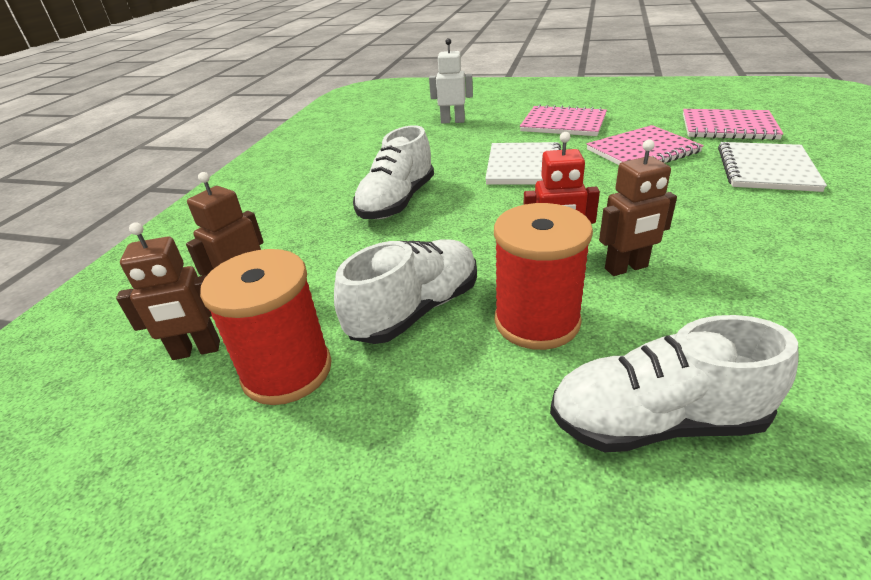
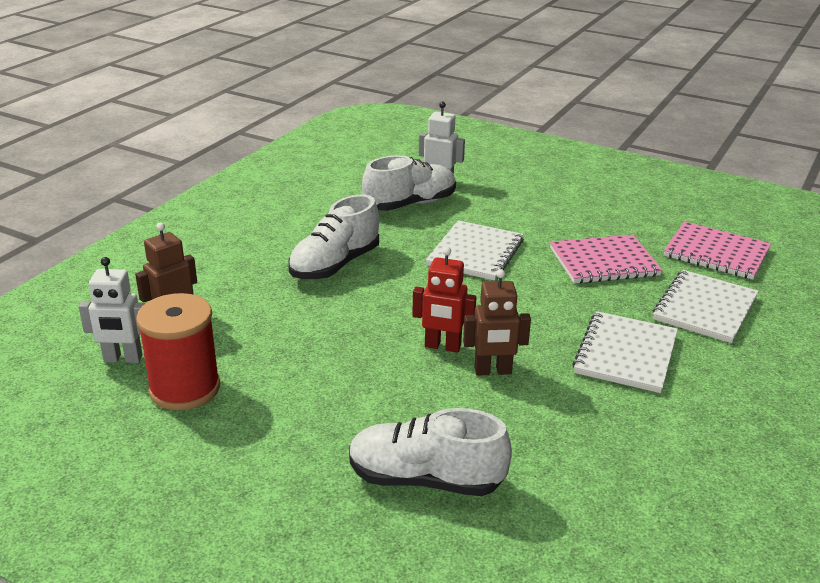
camera: 10 degrees right, 5 degrees down
brown robot [116,222,220,360] -> white robot [79,257,146,363]
white shoe [334,239,477,344] -> white shoe moved to [362,155,456,211]
red spool [494,203,593,350] -> none
pink notebook [520,104,607,136] -> none
none -> white notebook [573,311,678,393]

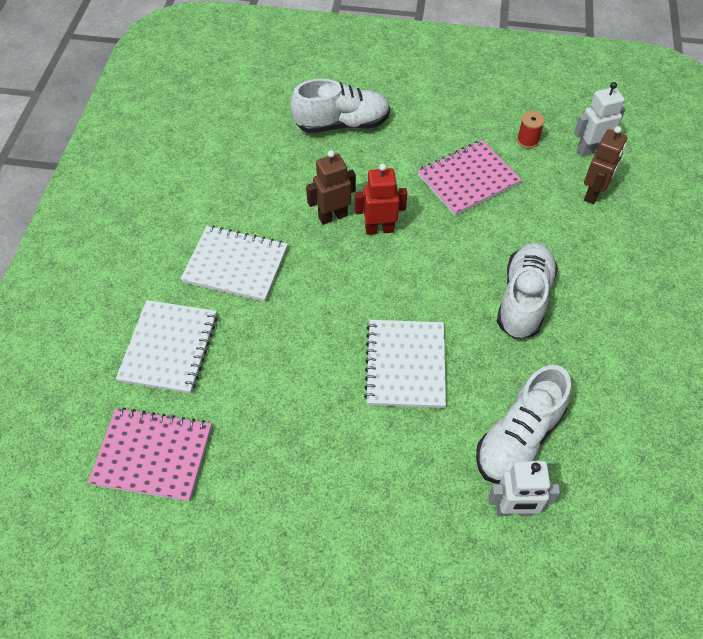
camera: 160 degrees right, 25 degrees up
red spool [136,293,221,410] -> red spool [517,111,545,149], size x0.45
pink notebook [550,234,662,284] -> pink notebook moved to [417,140,522,216]
white notebook [573,311,678,393] -> white notebook turned 75 degrees counterclockwise [181,225,288,302]

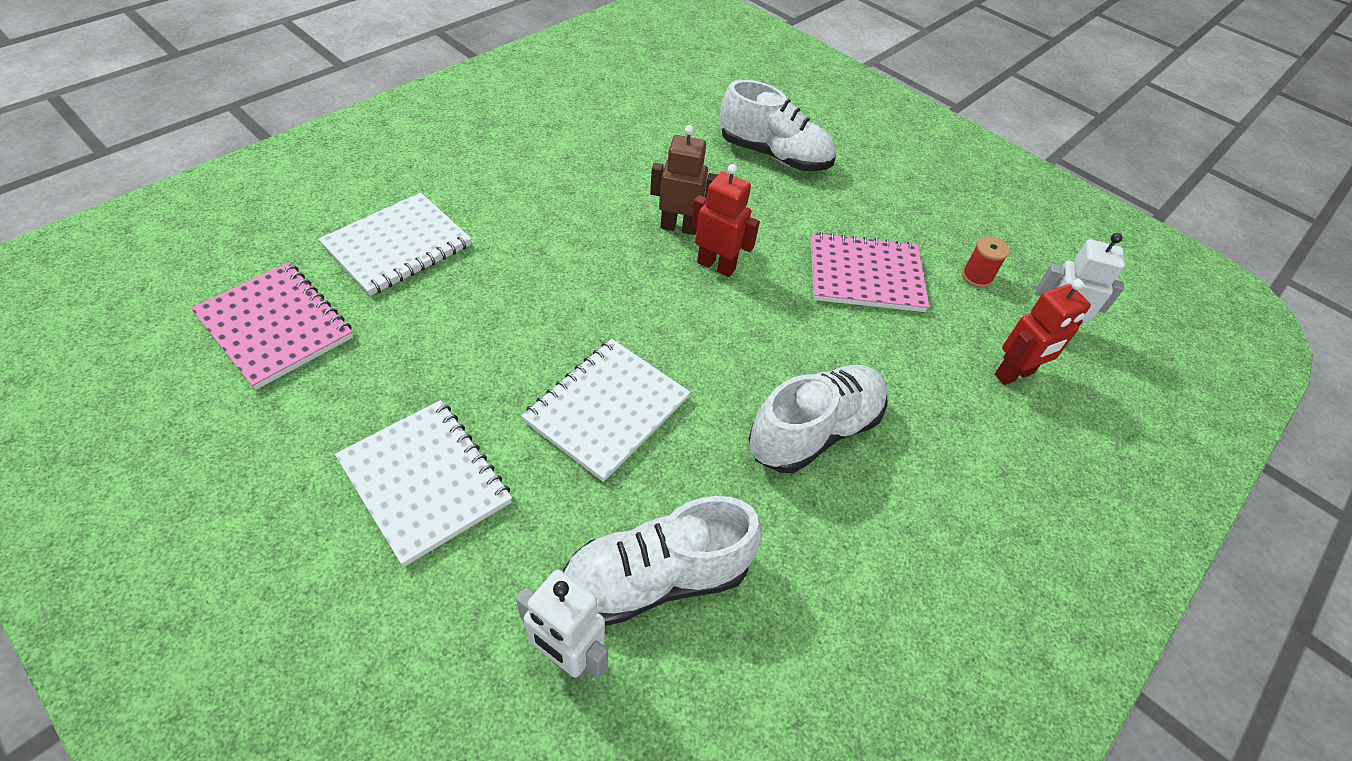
camera: 30 degrees right, 5 degrees down
white notebook [181,225,288,302] -> white notebook moved to [335,400,512,567]
brown robot [584,126,627,204] -> red robot [995,279,1091,385]

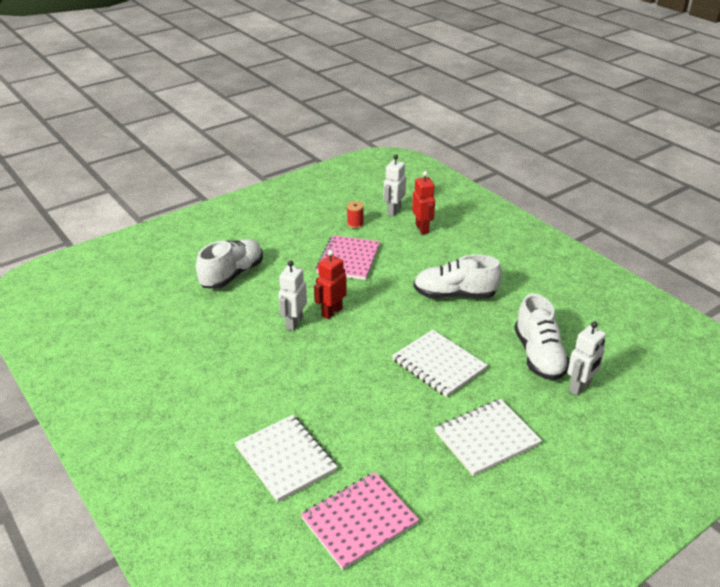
camera: 75 degrees left, 15 degrees down
brown robot [650,125,718,235] -> white robot [278,260,307,331]
white shoe [749,365,887,473] -> white shoe turned 60 degrees counterclockwise [414,254,502,298]

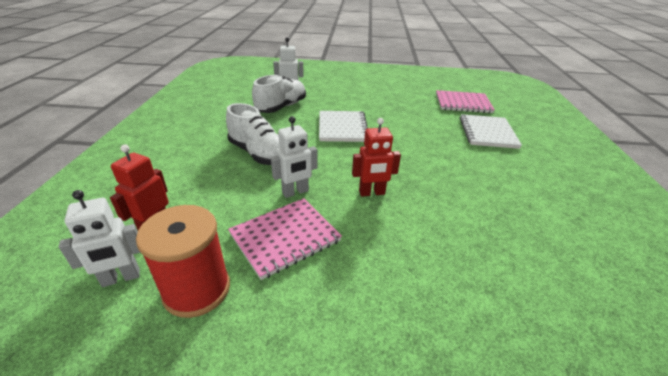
camera: 140 degrees left, 0 degrees up
white shoe [196,239,263,289] -> none
white robot [278,260,307,331] -> white robot moved to [271,116,317,198]
red spool [347,201,364,228] -> red spool [136,205,230,318], size x2.20
white notebook [435,399,542,476] -> none

